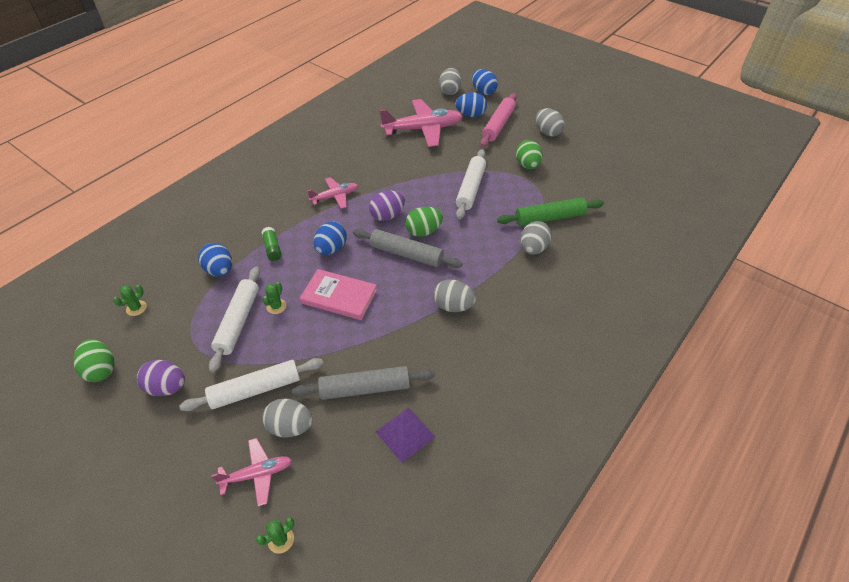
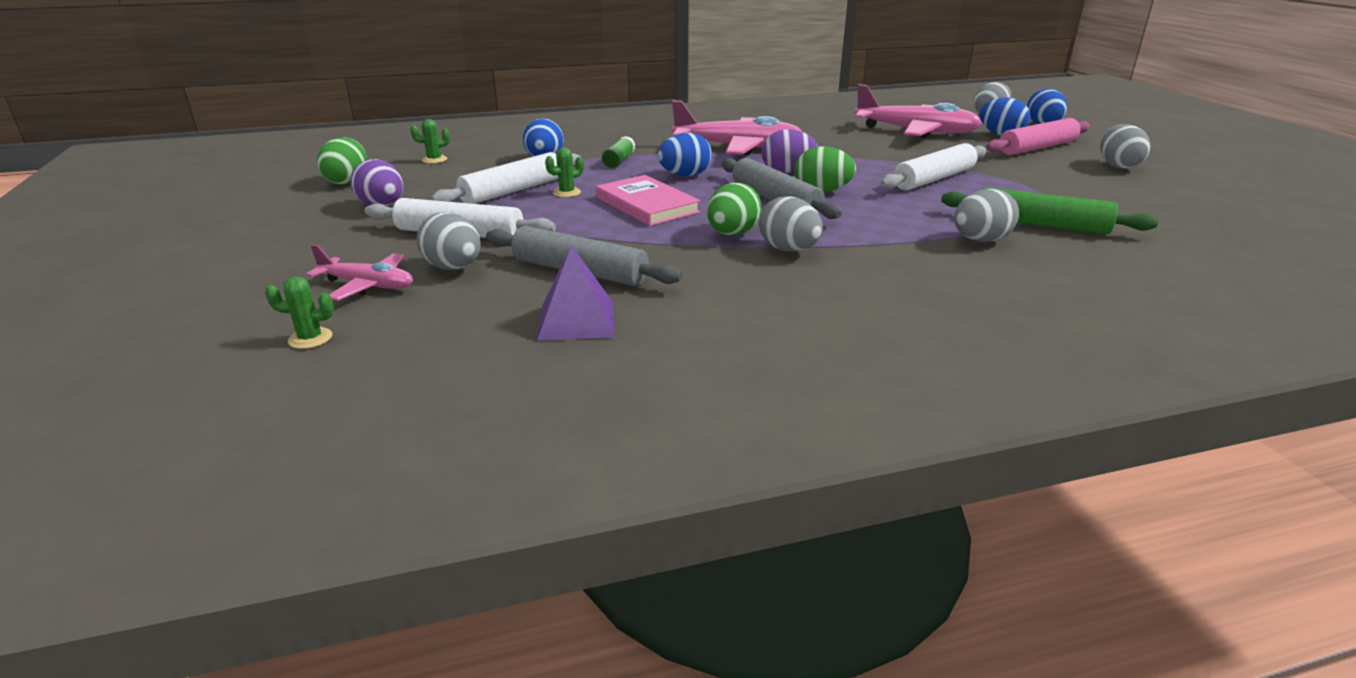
camera: 35 degrees right, 20 degrees down
pink plane [307,177,358,209] -> pink plane [672,101,802,156], size x1.81
green egg [516,140,543,169] -> green egg moved to [707,183,762,236]

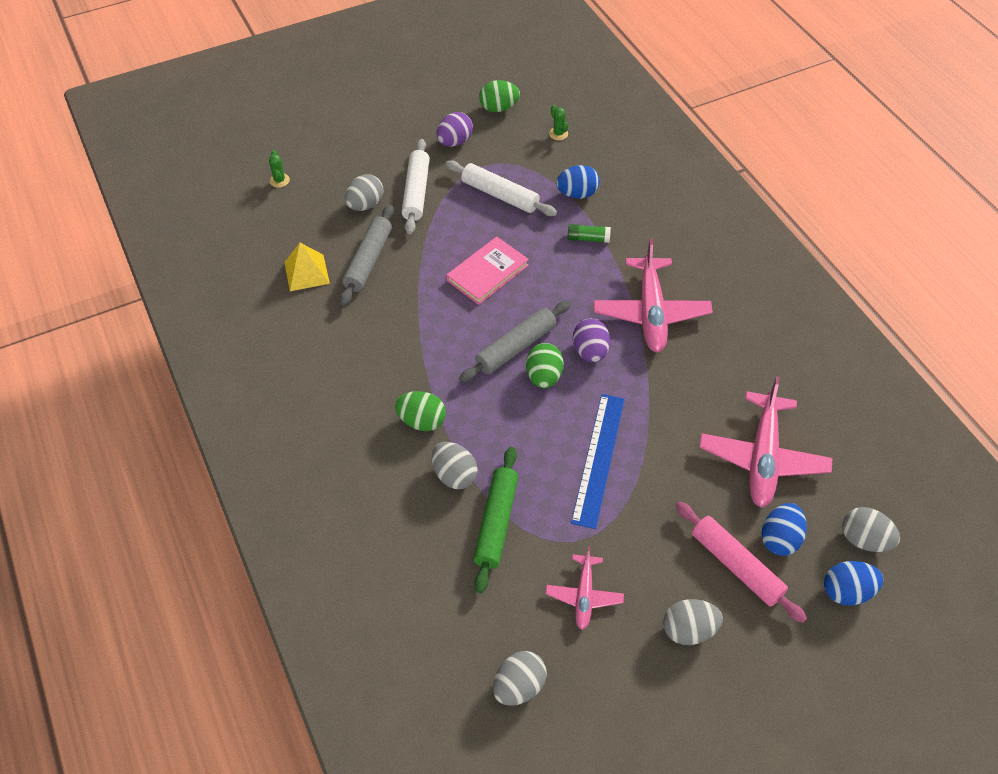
camera: 80 degrees right, 25 degrees up
pink plane [306,244,413,301] -> pink plane moved to [545,546,624,630]
purple pyramid [537,245,614,341] -> yellow pyramid [284,243,330,291]
green cactus [545,148,584,197] -> none
blue egg [658,133,712,176] -> none
green egg [707,183,762,236] -> green egg moved to [395,391,446,431]
grey egg [759,196,823,252] -> grey egg moved to [493,651,547,706]
white rolling pin [880,143,986,190] -> blue ruler [571,394,625,529]

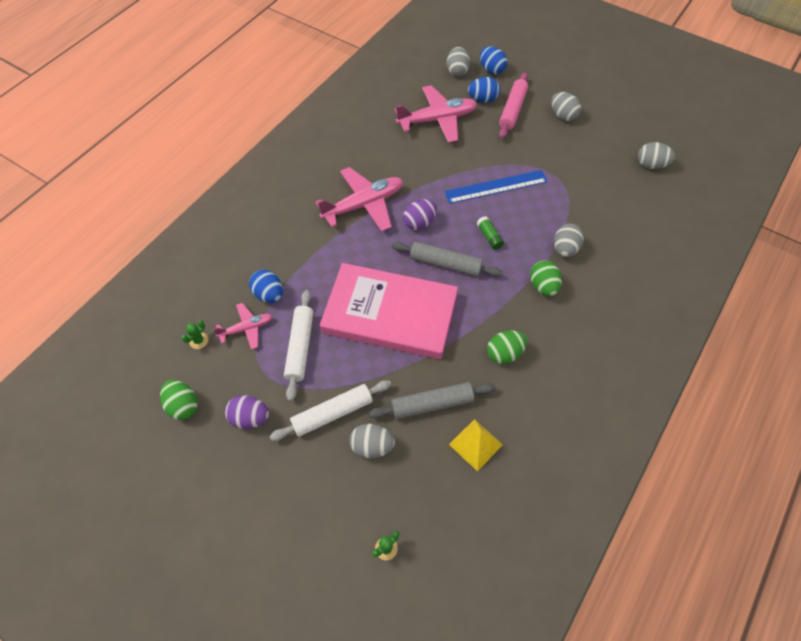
camera: 120 degrees left, 5 degrees up
pink book [446,237,529,305] -> pink book [320,263,458,359], size x1.95
green rolling pin [473,447,519,593] -> none
green egg [526,343,564,388] -> green egg moved to [487,330,527,364]
pink plane [545,546,624,630] -> pink plane moved to [213,303,273,349]
green glue stick [567,224,611,243] -> green glue stick moved to [477,216,504,250]

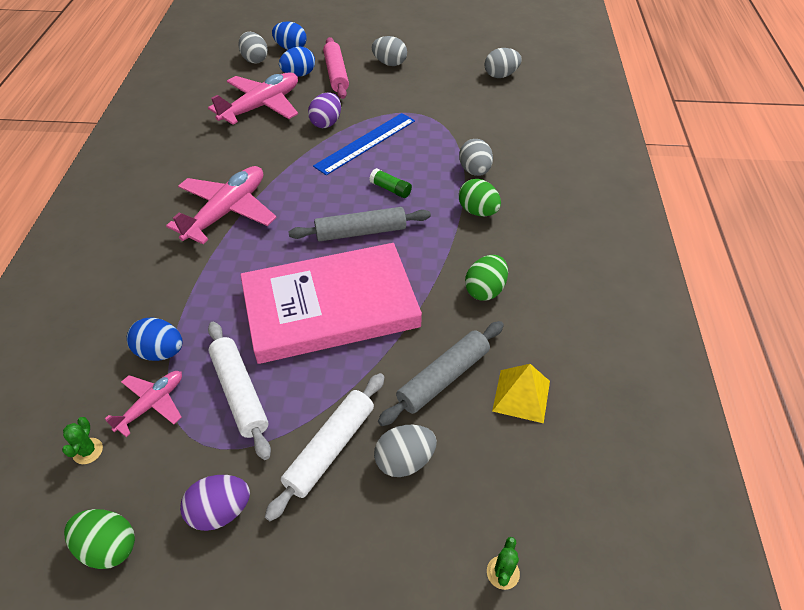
camera: 30 degrees left, 10 degrees down
purple egg [403,199,437,230] -> purple egg moved to [308,92,341,128]

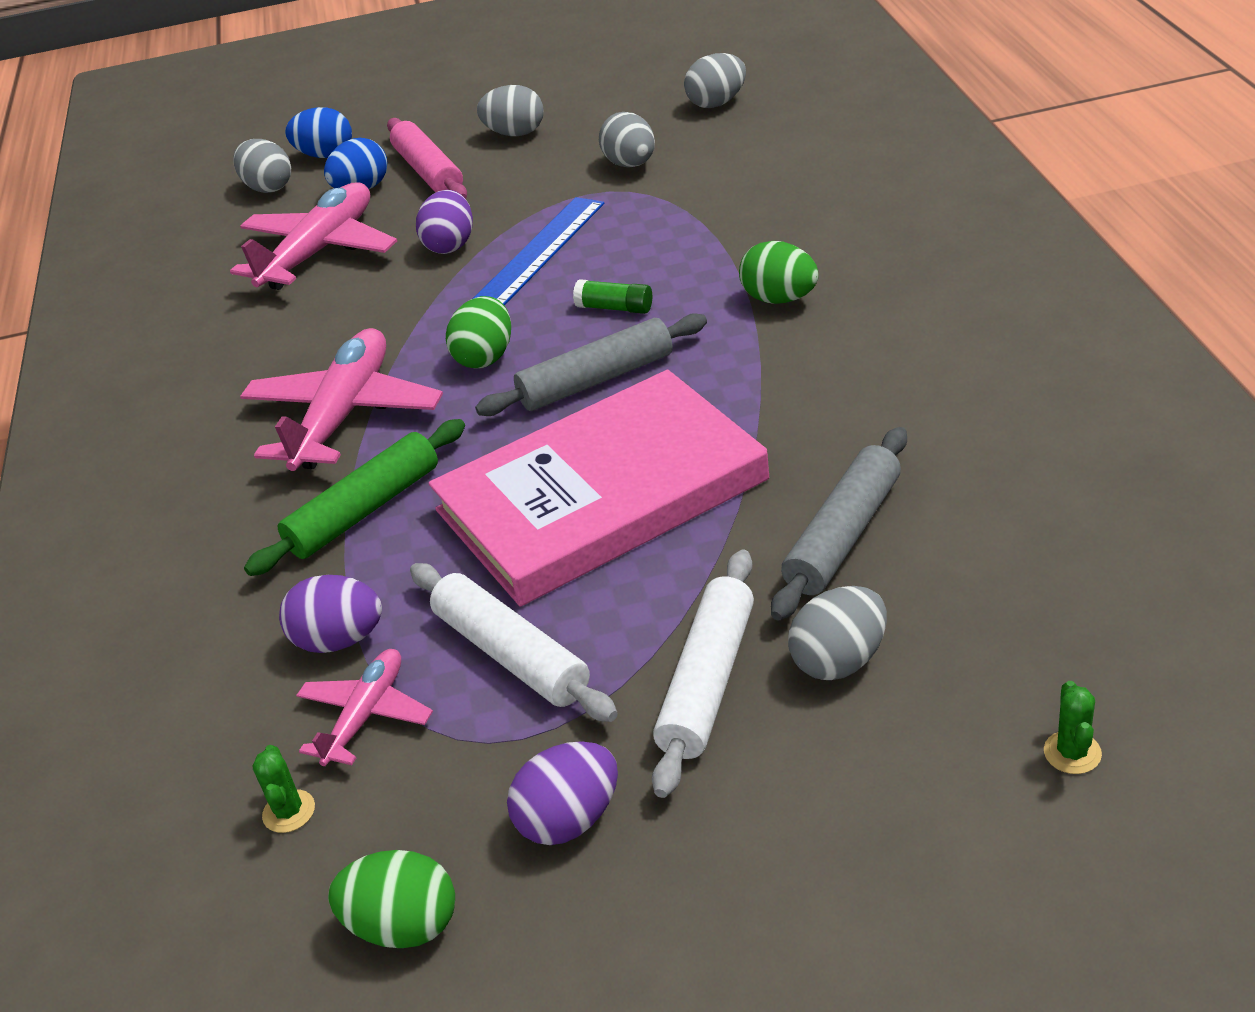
camera: 10 degrees left, 10 degrees down
blue egg [127,317,183,361] -> purple egg [279,575,382,653]
grey egg [459,139,493,176] -> grey egg moved to [599,112,655,168]
green egg [465,255,508,301] -> green egg moved to [446,296,511,369]
yellow pyramid [492,364,550,423] -> none
none -> green rolling pin [244,419,465,576]

